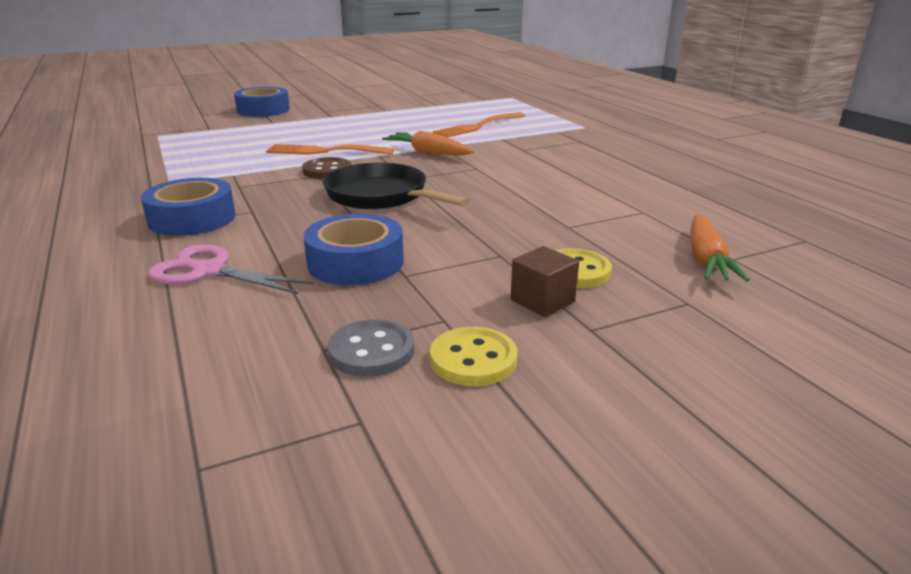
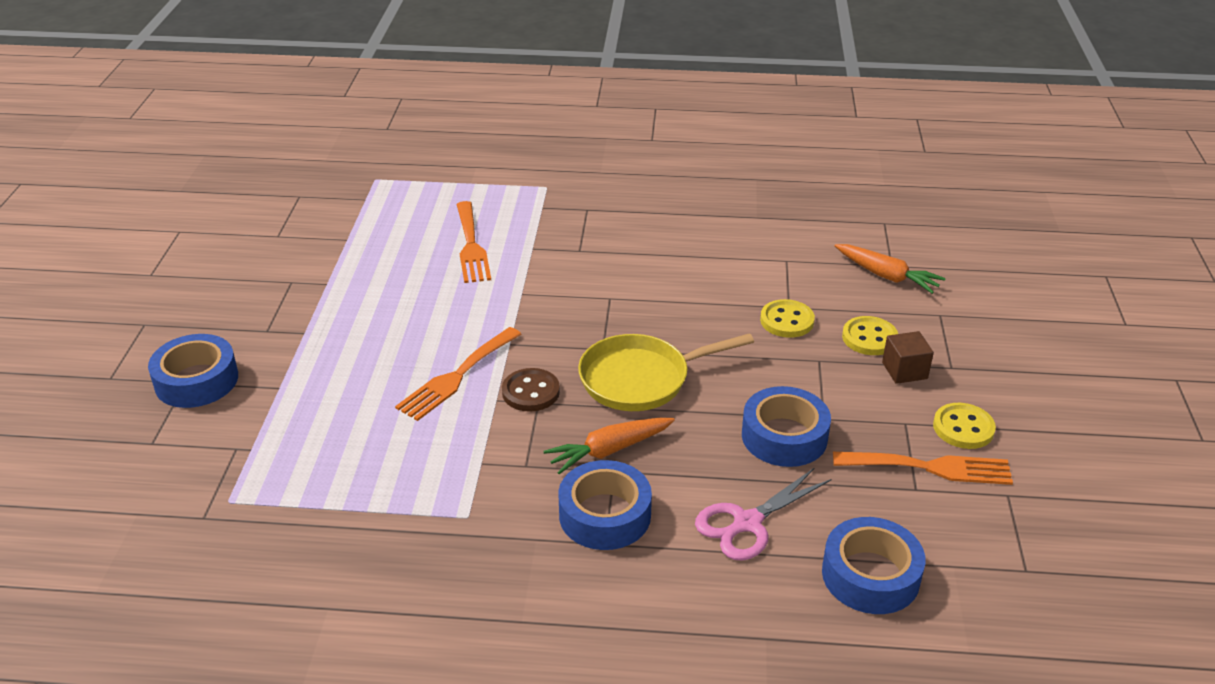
camera: 60 degrees left, 10 degrees up
black pan [323,162,470,210] -> yellow pan [578,333,754,411]
grey button [328,319,414,377] -> orange fork [833,452,1013,485]
orange carrot [382,131,474,155] -> orange carrot moved to [543,418,675,474]
none -> yellow button [760,299,815,338]
none -> blue tape [822,517,926,614]

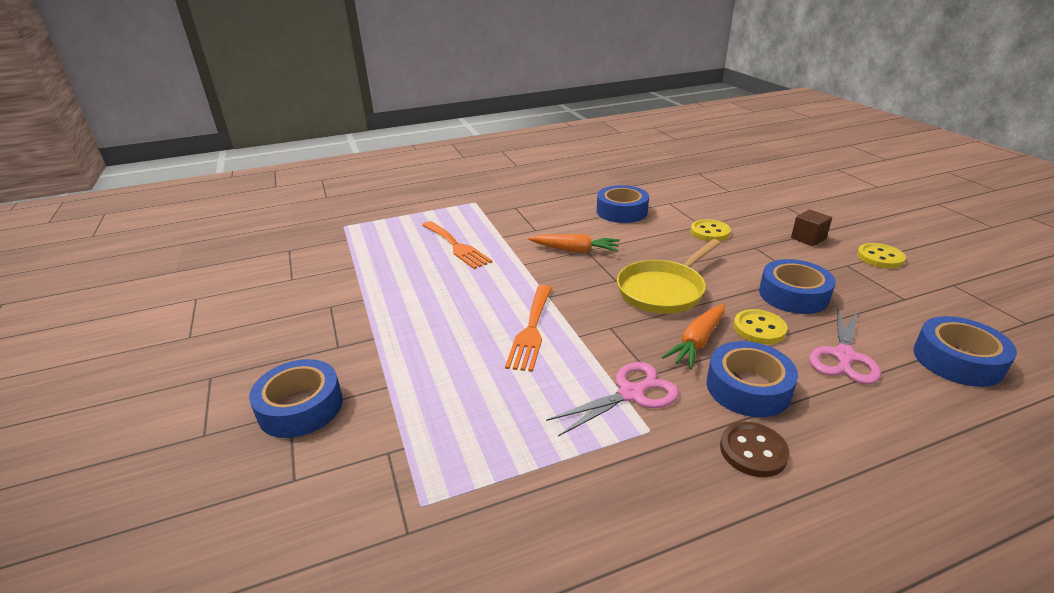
camera: 25 degrees left, 5 degrees down
brown button [502,368,560,412] -> brown button moved to [720,422,790,477]
orange fork [833,452,1013,485] -> none
orange carrot [835,244,946,294] -> orange carrot moved to [529,234,620,253]
yellow button [842,316,898,355] -> yellow button moved to [733,309,788,344]
none -> pink scissors [546,362,679,437]
none -> blue tape [597,185,649,223]

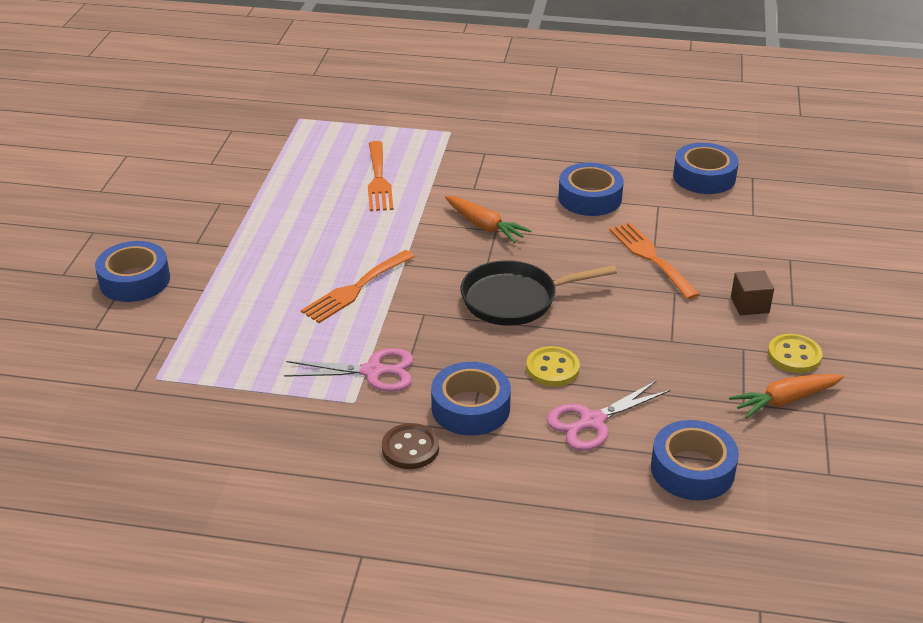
camera: 30 degrees right, 5 degrees up
yellow pan [617,239,720,314] -> black pan [460,260,617,326]
orange carrot [662,304,725,369] -> orange carrot moved to [729,374,844,419]
yellow button [690,219,731,241] -> orange fork [609,223,700,300]
blue tape [759,259,835,314] -> blue tape moved to [673,143,739,194]

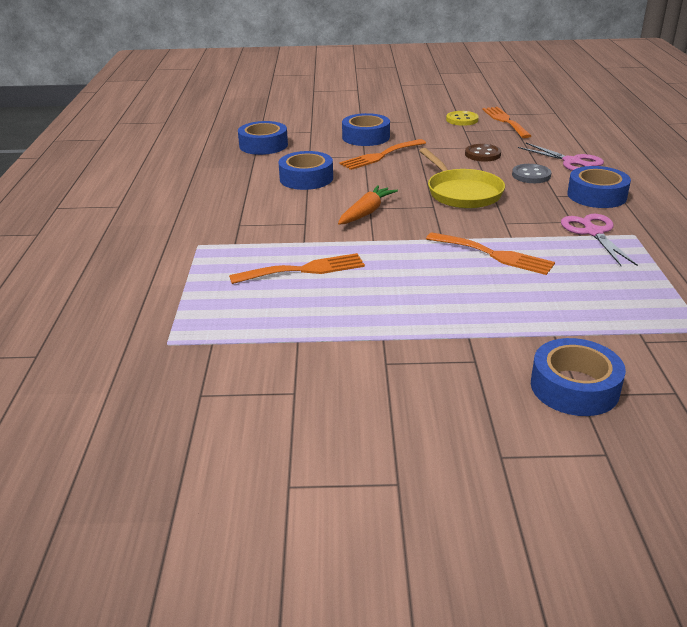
camera: 100 degrees left, 5 degrees down
brown button [382,423,439,469] -> brown button moved to [465,144,501,162]
black pan [460,260,617,326] -> yellow pan [419,148,505,209]
yellow button [526,346,580,387] -> grey button [512,164,552,183]
blue tape [651,420,739,501] -> blue tape moved to [342,113,390,146]
orange carrot [729,374,844,419] -> orange fork [482,107,531,138]
brown cube [731,270,774,315] -> none

